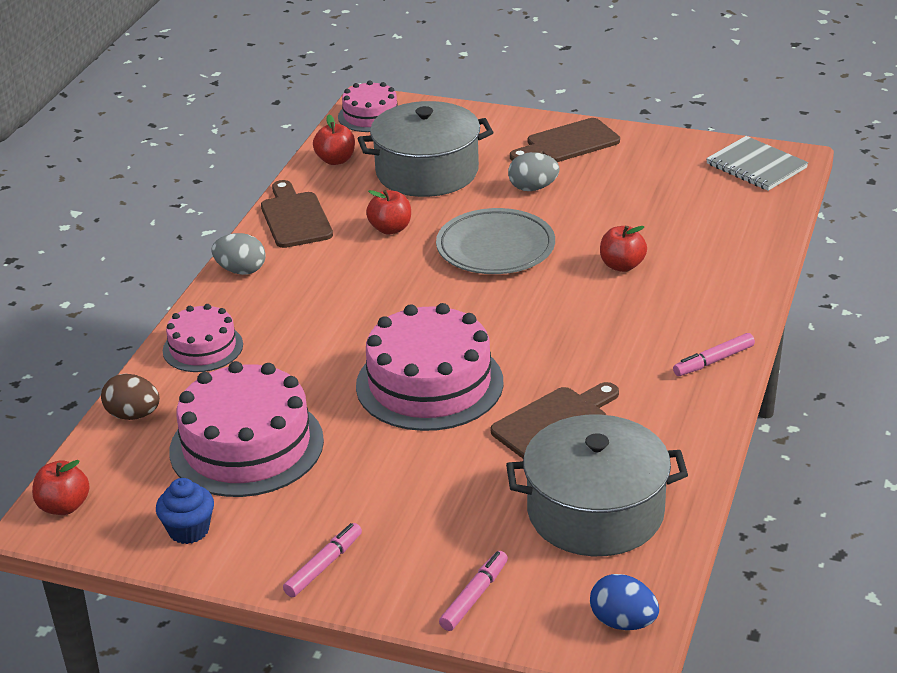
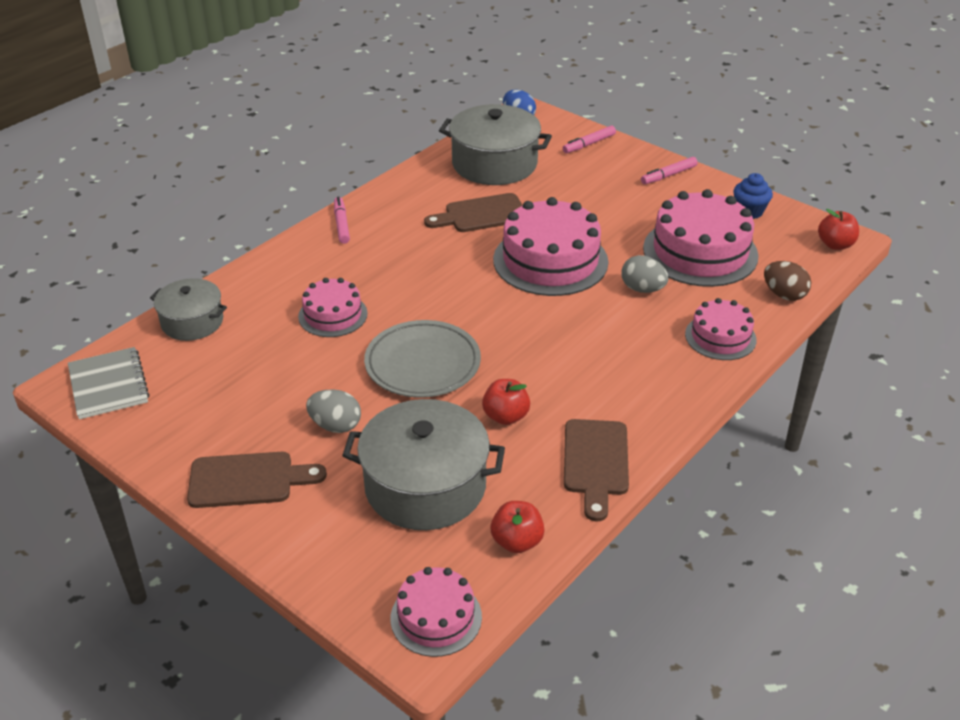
camera: 160 degrees left, 5 degrees up
grey egg [211,233,266,275] -> grey egg moved to [621,255,668,293]
red apple [600,226,647,272] -> pink cake [298,278,368,337]
pink marker [673,333,755,376] -> pink marker turned 90 degrees counterclockwise [334,196,350,244]
none -> grey pot [150,278,227,341]

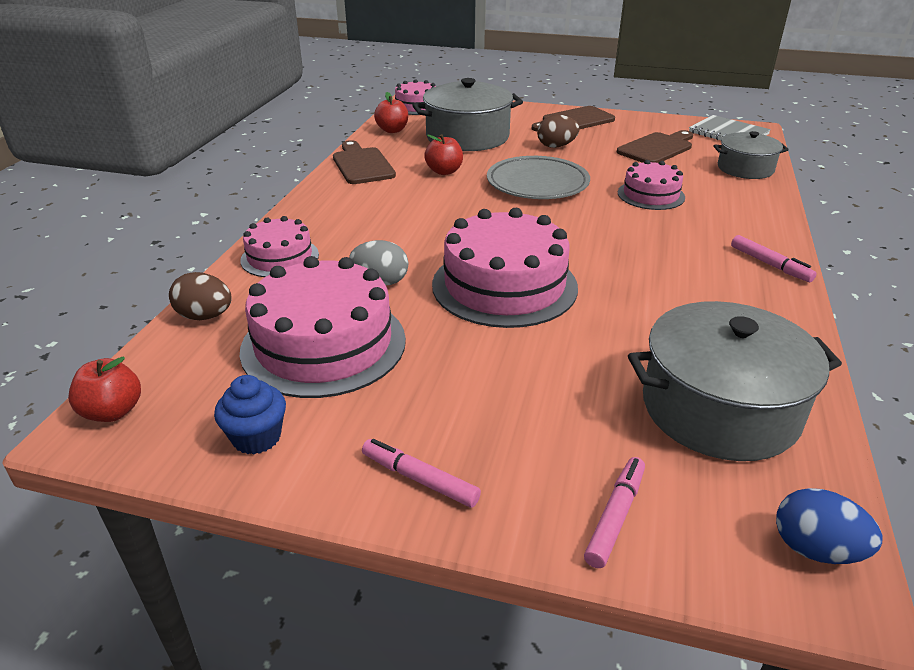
camera: 155 degrees right, 5 degrees down
grey egg [306,389,361,433] -> brown egg [537,115,579,148]
brown cutting board [424,193,523,232] -> brown cutting board moved to [617,130,693,163]
pink marker [641,157,698,184] -> pink marker turned 90 degrees counterclockwise [362,439,481,508]

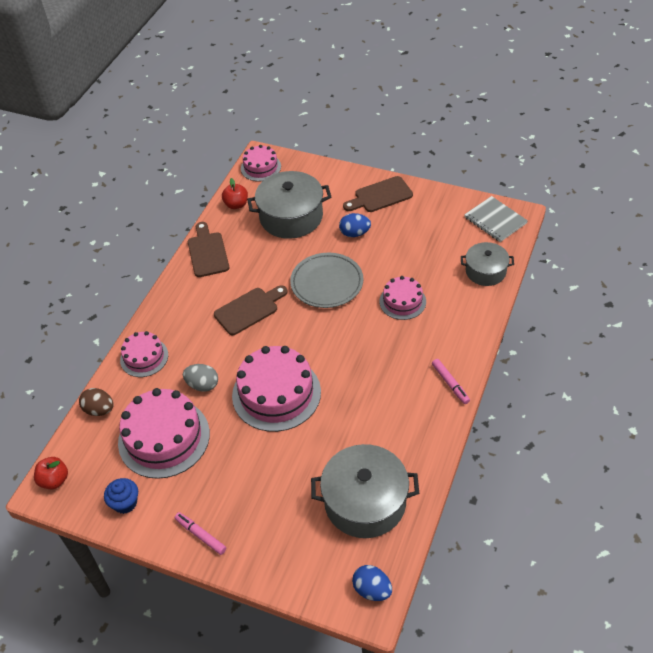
camera: 10 degrees right, 15 degrees up
red apple [424,134,463,175] -> none
brown egg [537,115,579,148] -> blue egg [339,213,371,237]
pink marker [584,457,645,568] -> none
brown cutting board [617,130,693,163] -> brown cutting board moved to [214,285,288,335]

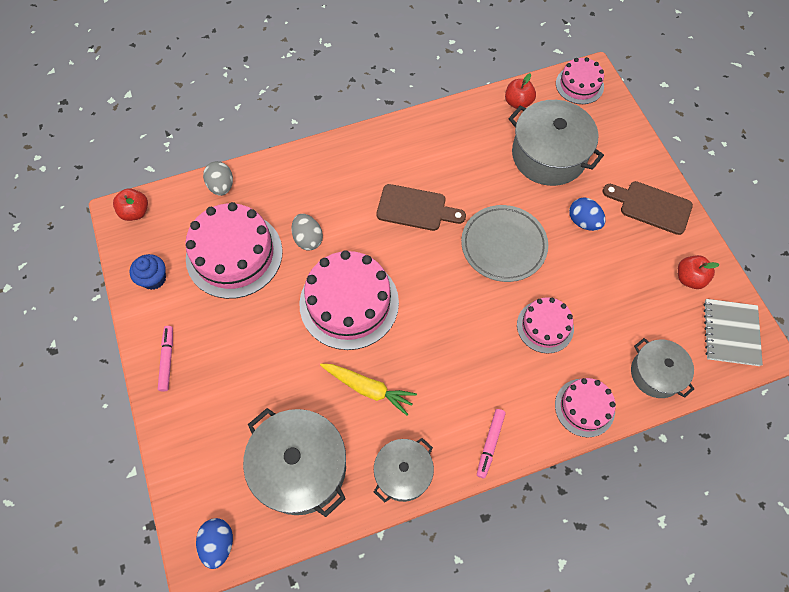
camera: 45 degrees right, 15 degrees up
brown egg [79,388,114,416] -> grey egg [203,161,233,196]
pink cake [120,331,168,377] -> pink cake moved to [555,378,616,437]
brown cutting board [188,222,229,277] -> none
none -> yellow carrot [320,364,417,416]
none -> grey pot [374,438,434,503]
none -> red apple [678,255,719,289]

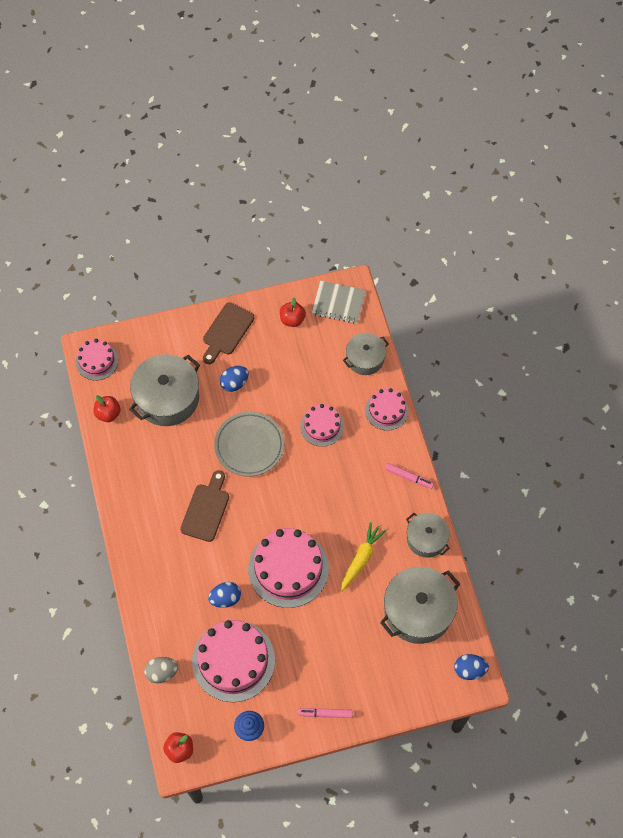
camera: 85 degrees left, 0 degrees up
grey egg [292,214,323,251] -> blue egg [208,582,241,608]

